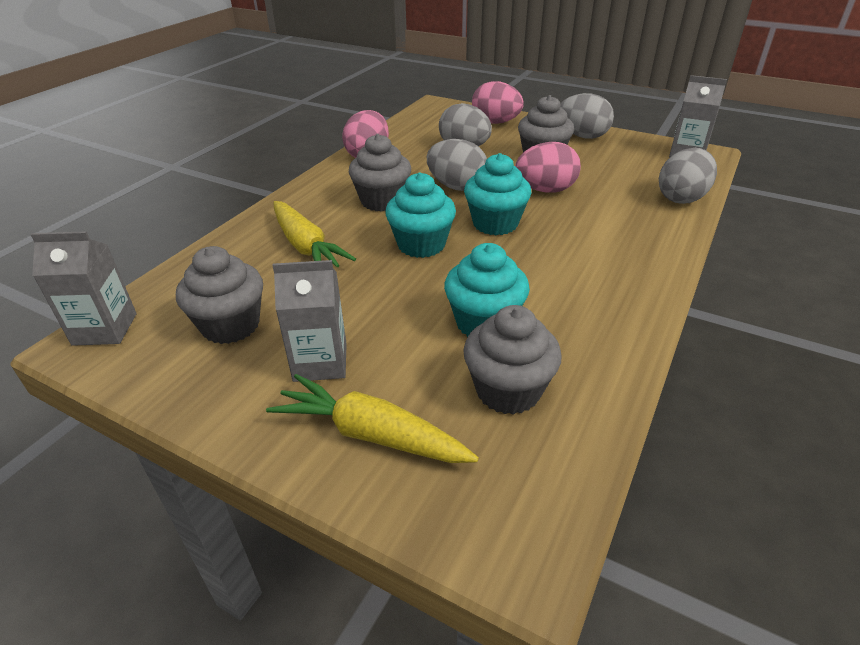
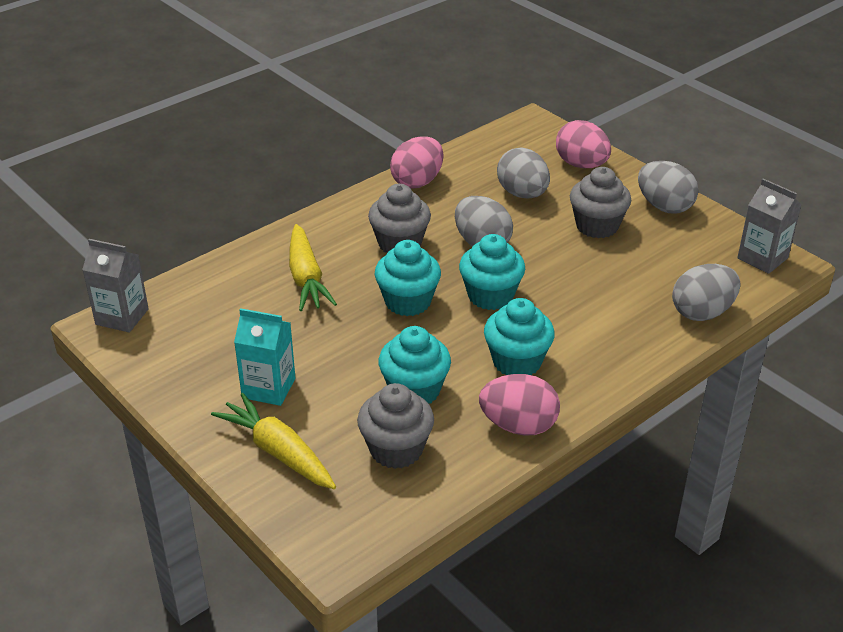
camera: 20 degrees right, 0 degrees up
grey cupcake [176,246,263,344] -> none
grey carton [272,260,347,382] -> turquoise carton [234,308,295,406]
pink egg [515,142,581,193] -> pink egg moved to [479,374,560,436]
none -> turquoise cupcake [484,298,555,375]

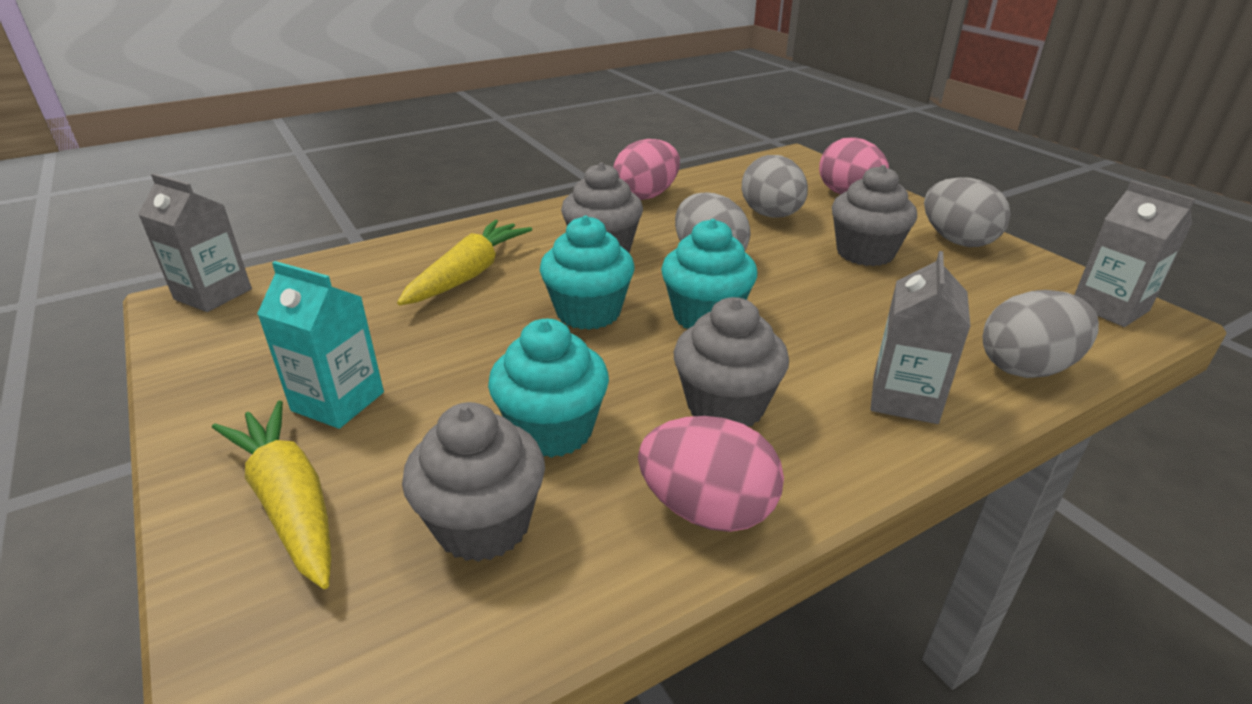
camera: 10 degrees right, 5 degrees down
yellow carrot [289,224,337,311] -> yellow carrot turned 150 degrees counterclockwise [397,220,532,305]
turquoise cupcake [484,298,555,375] -> grey cupcake [674,297,789,426]
none -> grey carton [870,251,971,424]

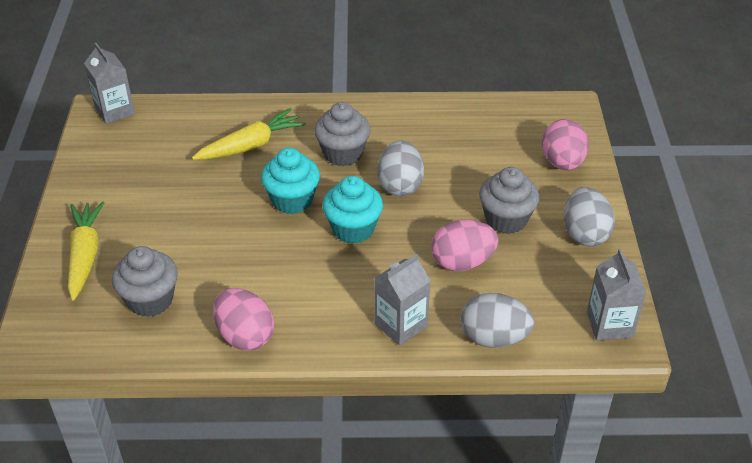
camera: 30 degrees right, 10 degrees up
turquoise carton [257,261,384,429] -> none
turquoise cupcake [488,319,609,458] -> none
pink egg [613,139,680,200] -> pink egg moved to [431,220,498,271]
grey cupcake [674,297,789,426] -> none
grey egg [742,155,808,218] -> none

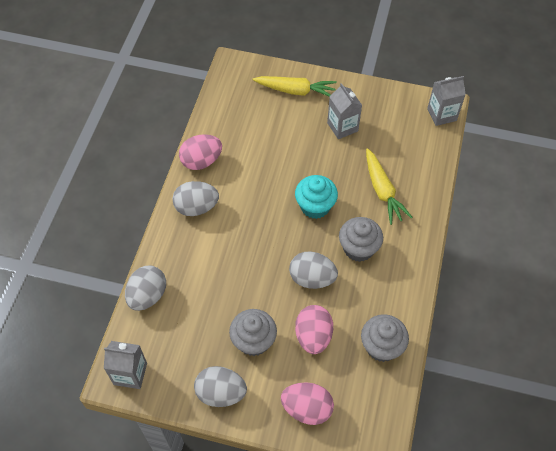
camera: 105 degrees right, 15 degrees up
grey cupcake [112,246,178,317] -> grey cupcake moved to [361,314,409,362]
turquoise cupcake [322,176,383,244] -> none
grey carton [374,254,430,346] -> grey carton moved to [327,83,362,139]
pink egg [431,220,498,271] -> pink egg moved to [295,305,333,354]
none -> grey egg [173,181,219,216]

